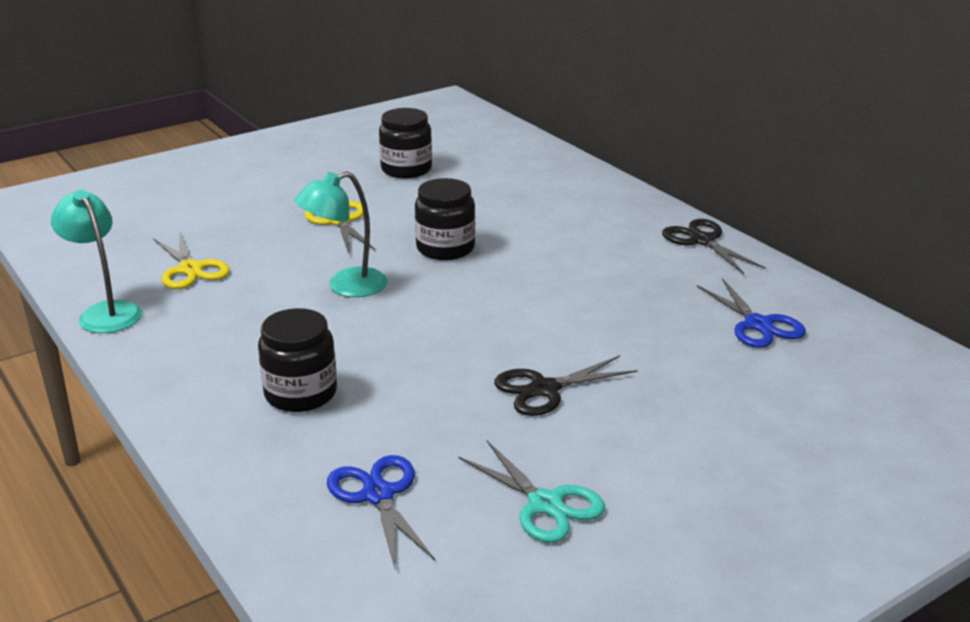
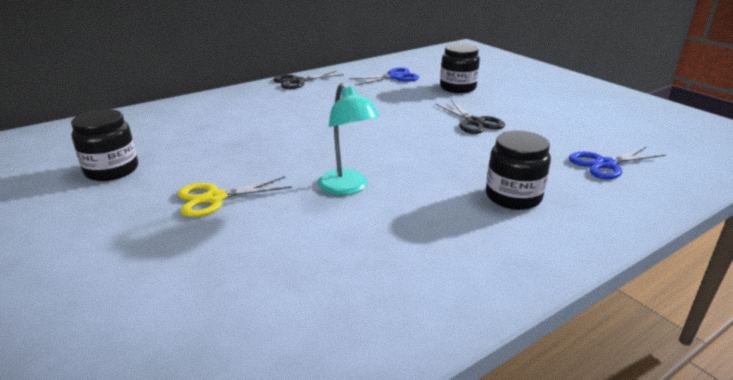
camera: 90 degrees left, 0 degrees up
turquoise lamp [51,190,142,333] -> none
yellow scissors [153,232,230,289] -> none
black jar [415,178,475,260] -> black jar moved to [440,43,480,93]
turquoise scissors [458,441,605,543] -> none

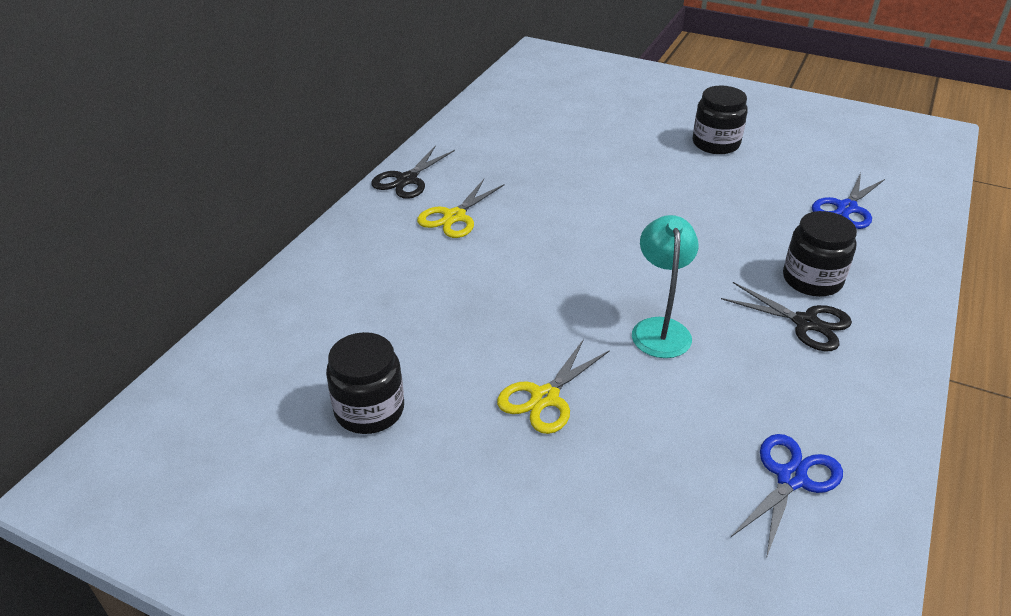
camera: 30 degrees left, 10 degrees up
turquoise lamp [318,83,380,195] -> turquoise lamp turned 120 degrees counterclockwise [632,215,699,358]
blue scissors [349,68,419,85] -> blue scissors moved to [731,434,843,558]
black scissors [435,100,505,134] -> black scissors moved to [721,282,852,352]
black jar [440,43,480,93] -> black jar moved to [693,85,748,154]
none -> yellow scissors [417,179,504,238]

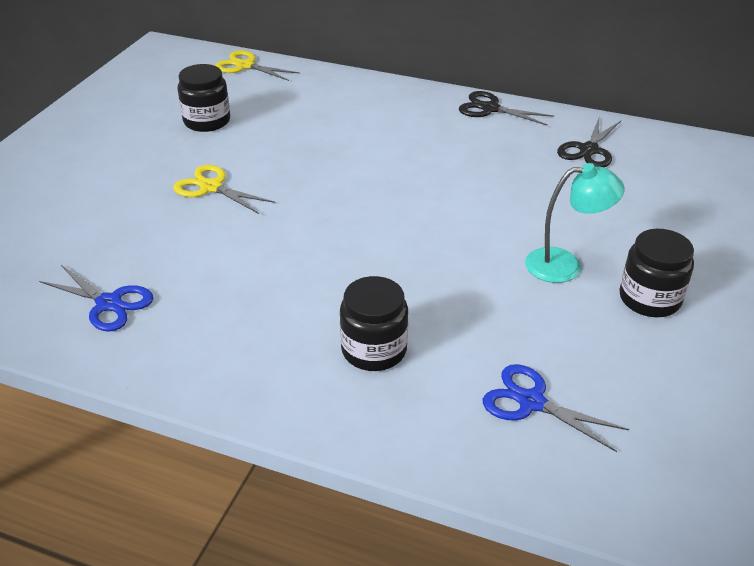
camera: 85 degrees right, 0 degrees up
yellow scissors [417,179,504,238] -> yellow scissors moved to [215,50,300,81]
turquoise lamp [632,215,699,358] -> turquoise lamp moved to [525,163,625,283]
black scissors [721,282,852,352] -> black scissors moved to [557,118,621,167]

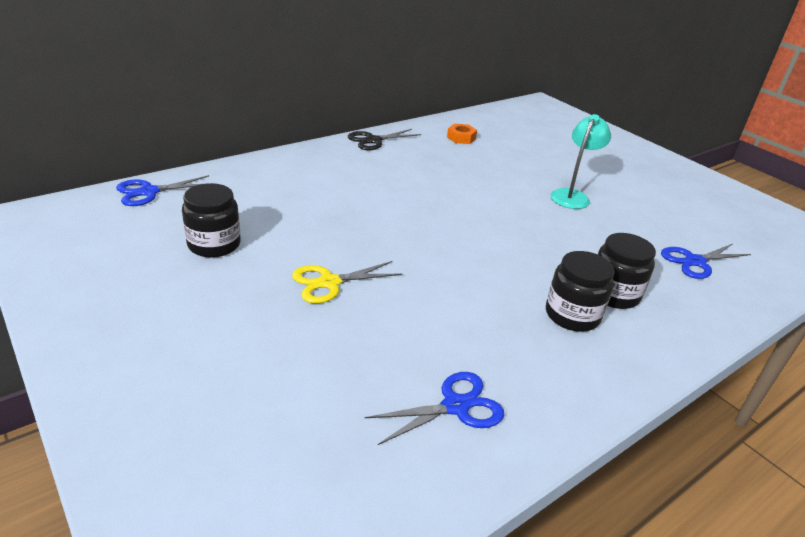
camera: 60 degrees left, 5 degrees down
yellow scissors [215,50,300,81] -> blue scissors [116,175,209,206]
black scissors [557,118,621,167] -> orange nut [447,124,477,144]
black jar [619,229,694,317] -> black jar moved to [546,251,615,332]

